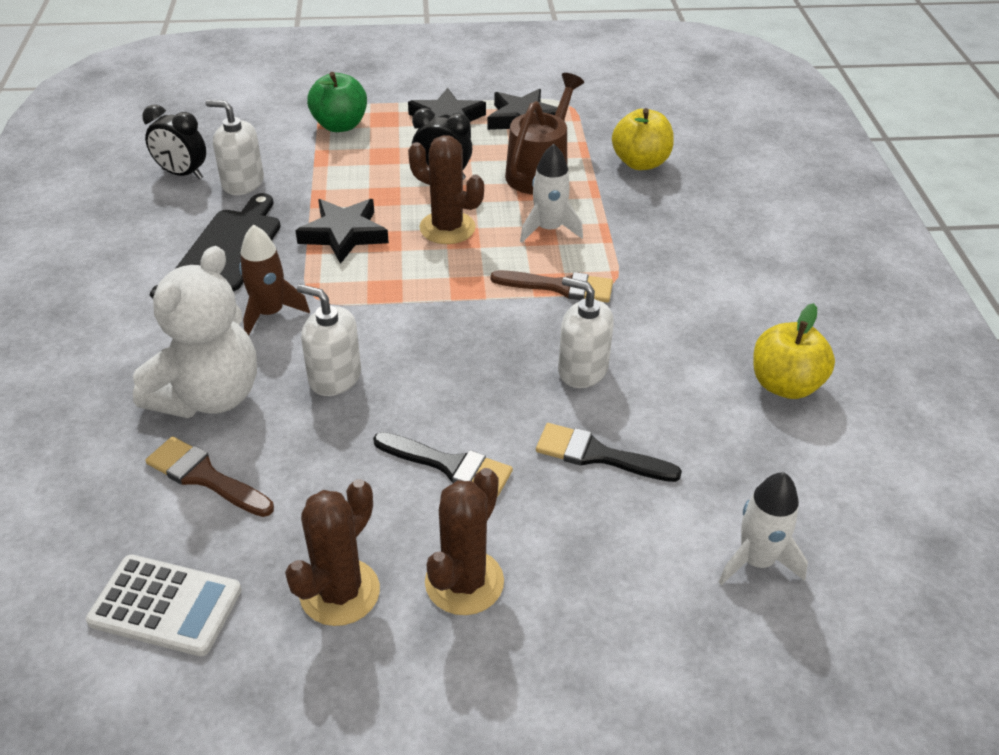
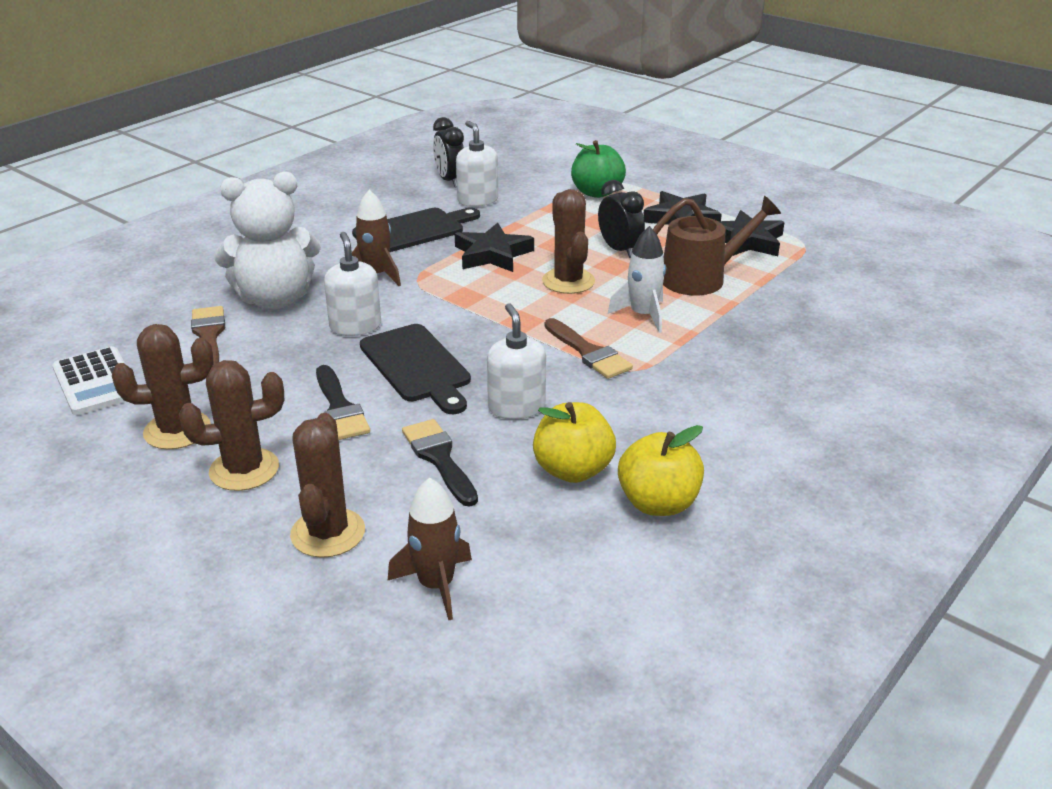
camera: 45 degrees right, 10 degrees down
yellow apple [612,108,674,170] -> yellow apple moved to [533,402,616,483]
white rocket [718,473,808,585] -> brown rocket [388,478,472,620]
none -> brown cactus [290,413,365,558]
none -> black cutting board [360,324,471,414]

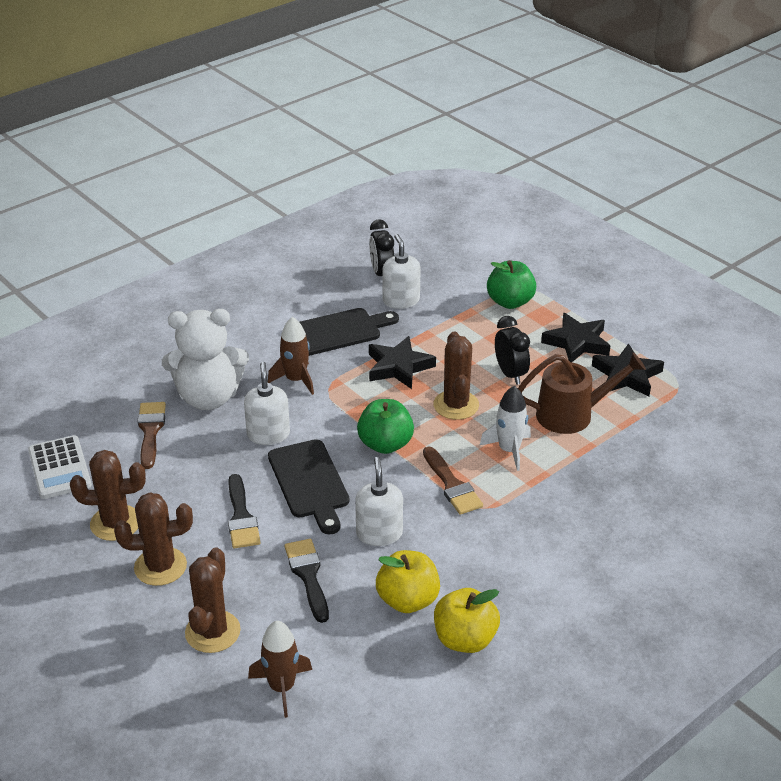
camera: 10 degrees right, 5 degrees up
none -> green apple [357,399,414,454]

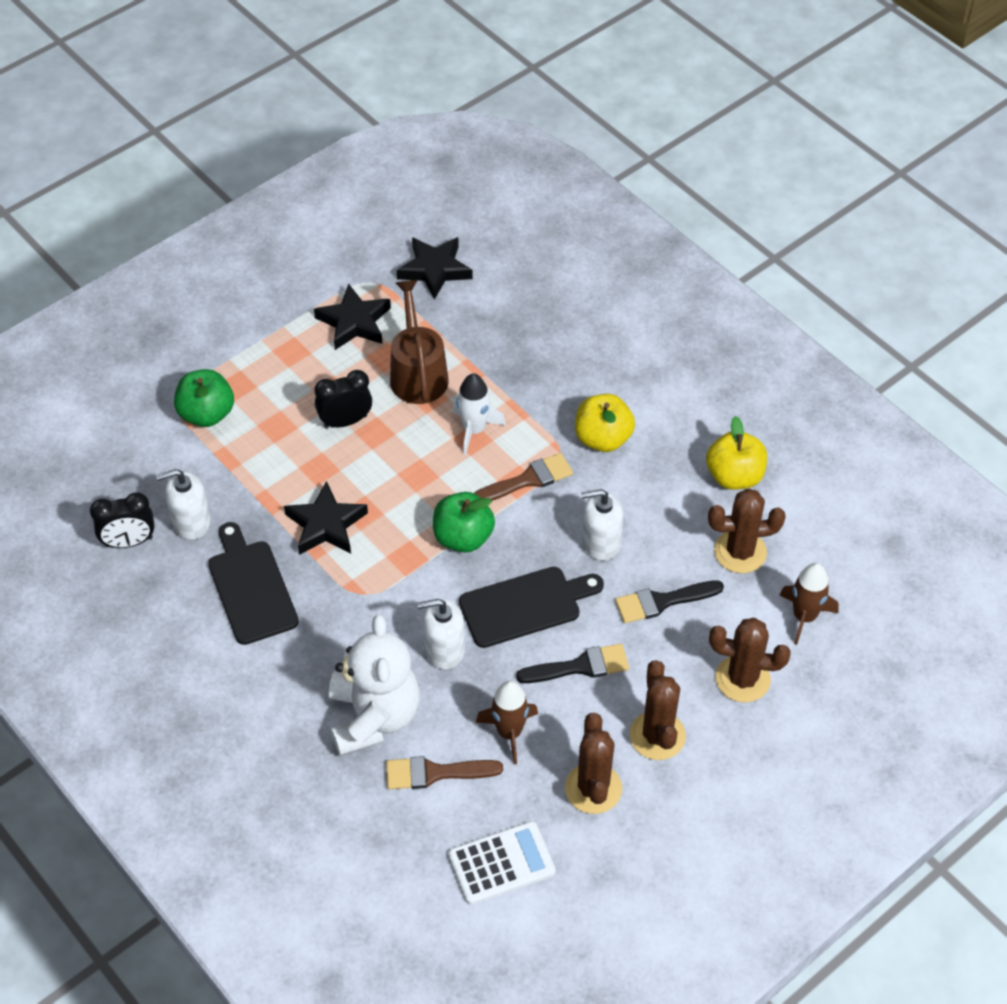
camera: 90 degrees left, 15 degrees up
brown rocket [268,317,314,395] -> brown rocket moved to [476,681,538,764]
yellow apple [376,550,440,613] -> yellow apple moved to [575,394,635,452]
brown cactus [434,332,479,420] -> brown cactus moved to [708,489,786,573]
black star [541,313,610,362] -> black star moved to [397,237,473,300]

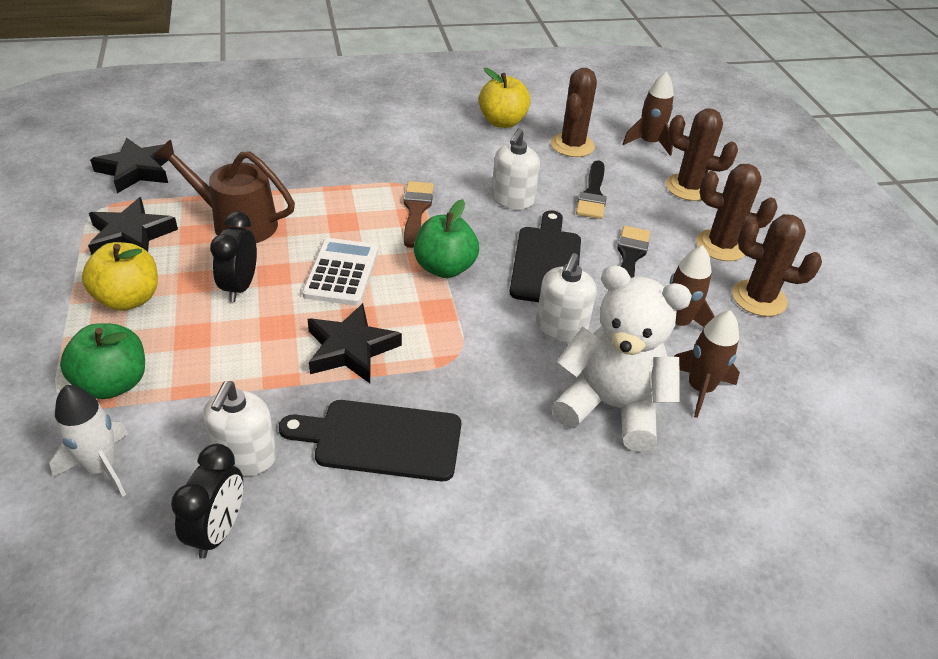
camera: 65 degrees left, 10 degrees down
brown brush [386,756,503,789] -> brown rocket [674,310,740,418]
white calculator [448,821,556,905] -> white calculator moved to [302,238,378,305]
white rocket [452,373,506,455] -> white rocket moved to [49,385,128,497]
yellow apple [575,394,635,452] -> yellow apple moved to [82,242,158,311]
brown cactus [709,618,791,703] -> brown cactus turned 75 degrees clockwise [666,108,738,201]

